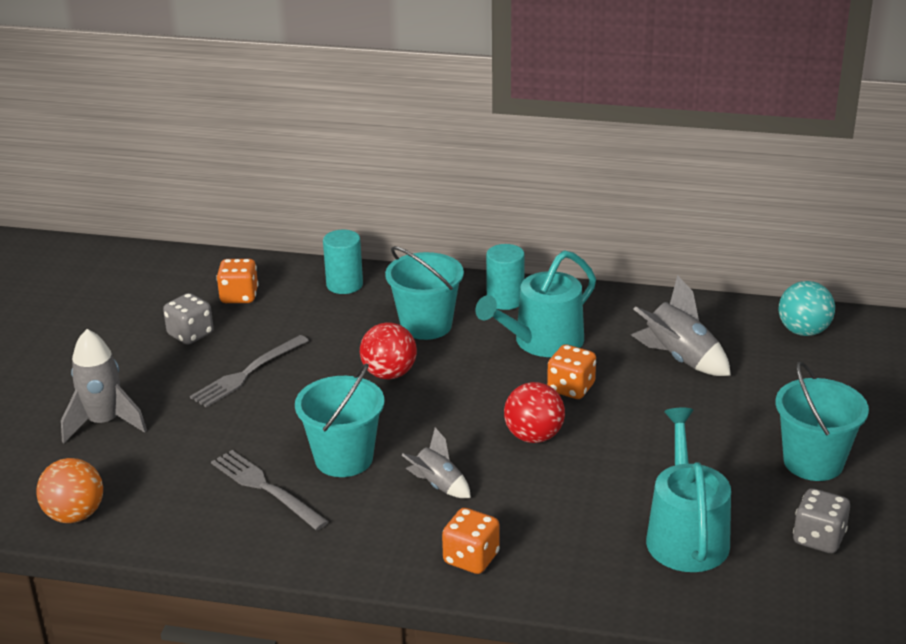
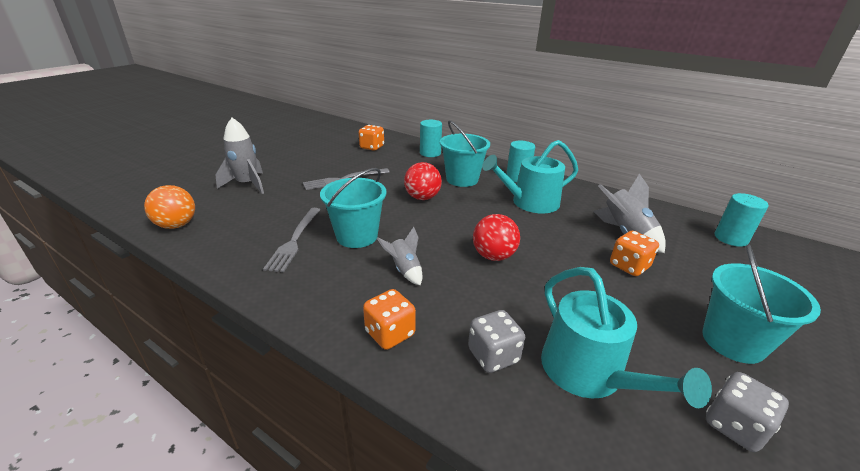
camera: 20 degrees right, 0 degrees up
grey dice [163,293,214,345] -> grey dice moved to [468,310,525,373]
grey fork [211,450,329,530] -> grey fork turned 150 degrees counterclockwise [263,208,320,272]
orange dice [547,344,596,399] -> orange dice moved to [610,231,659,276]
turquoise watering can [646,408,731,572] -> turquoise watering can turned 135 degrees clockwise [541,267,712,408]
turquoise ball [779,281,835,336] -> turquoise cylinder [714,193,768,247]

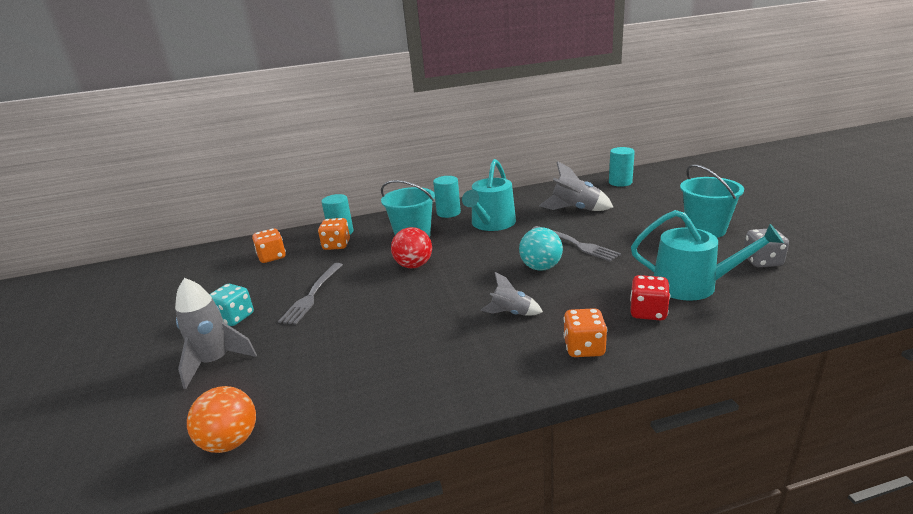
camera: 45 degrees left, 5 degrees down
grey fork [263,208,320,272] -> grey fork moved to [531,226,621,262]
turquoise bucket [320,168,386,248] -> none
grey dice [468,310,525,373] -> red dice [630,275,670,321]
red ball [473,214,520,261] -> turquoise ball [519,227,563,271]
orange dice [610,231,659,276] -> orange dice moved to [318,218,350,250]
none -> turquoise dice [210,284,254,326]

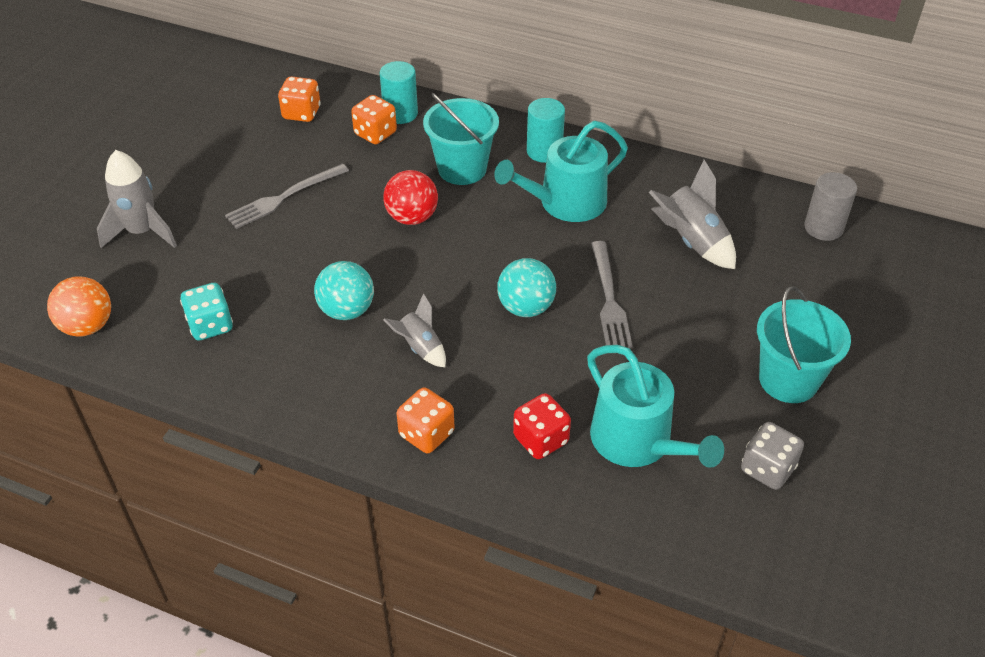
camera: 35 degrees right, 20 degrees up
turquoise dice [210,284,254,326] -> turquoise dice moved to [180,283,233,341]
turquoise cylinder [609,147,635,187] -> grey cylinder [804,172,857,241]
none -> turquoise ball [314,261,374,320]

